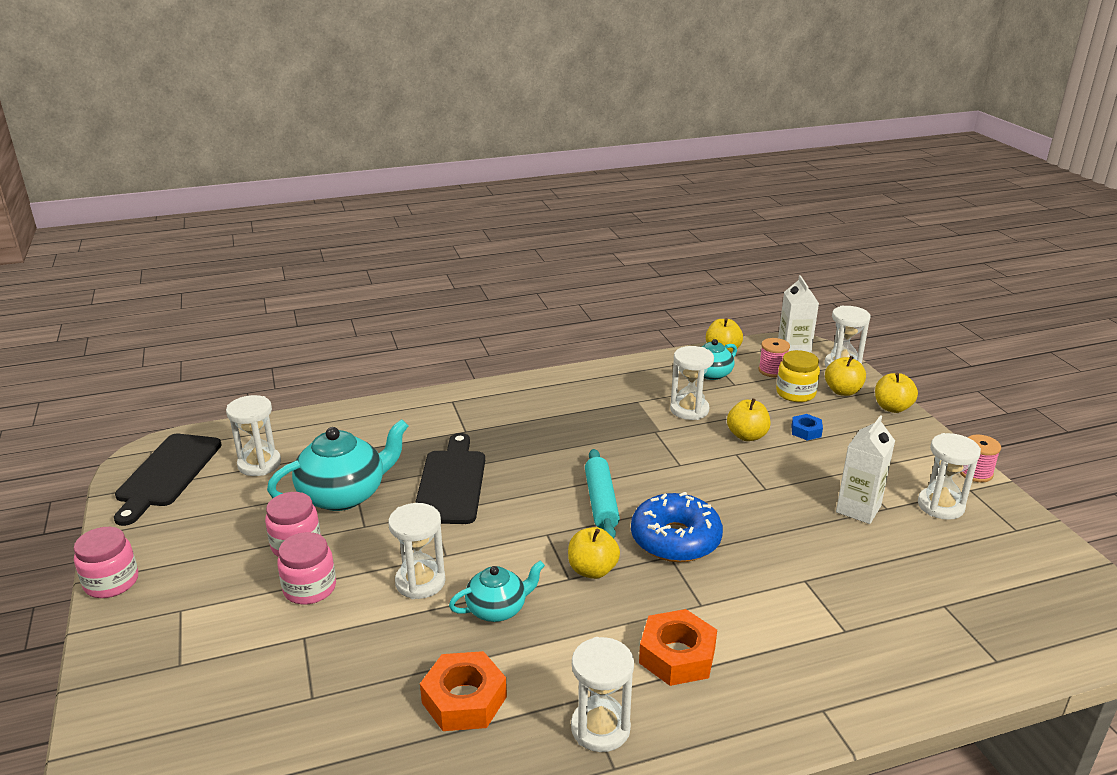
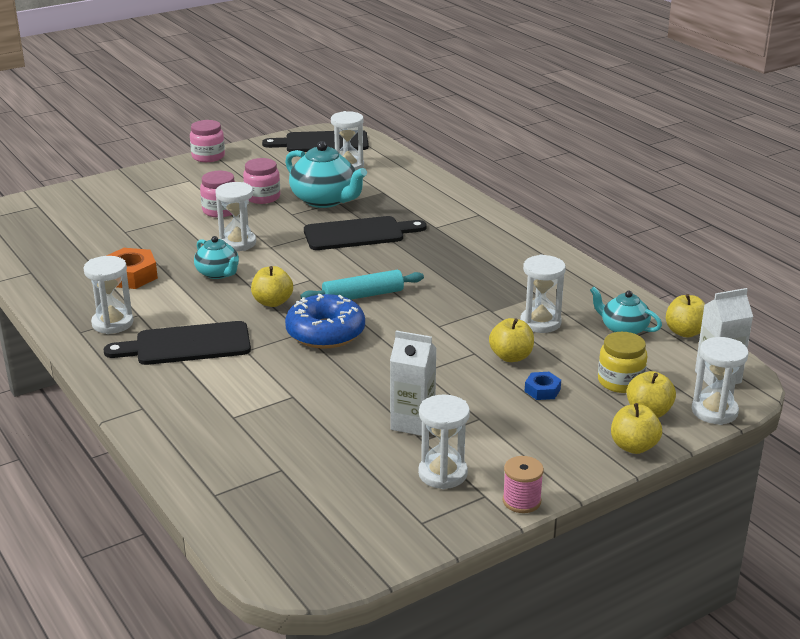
camera: 75 degrees right, 0 degrees up
orange nut [639,609,717,686] -> black cutting board [104,321,251,365]
pink spool [759,338,790,377] -> none

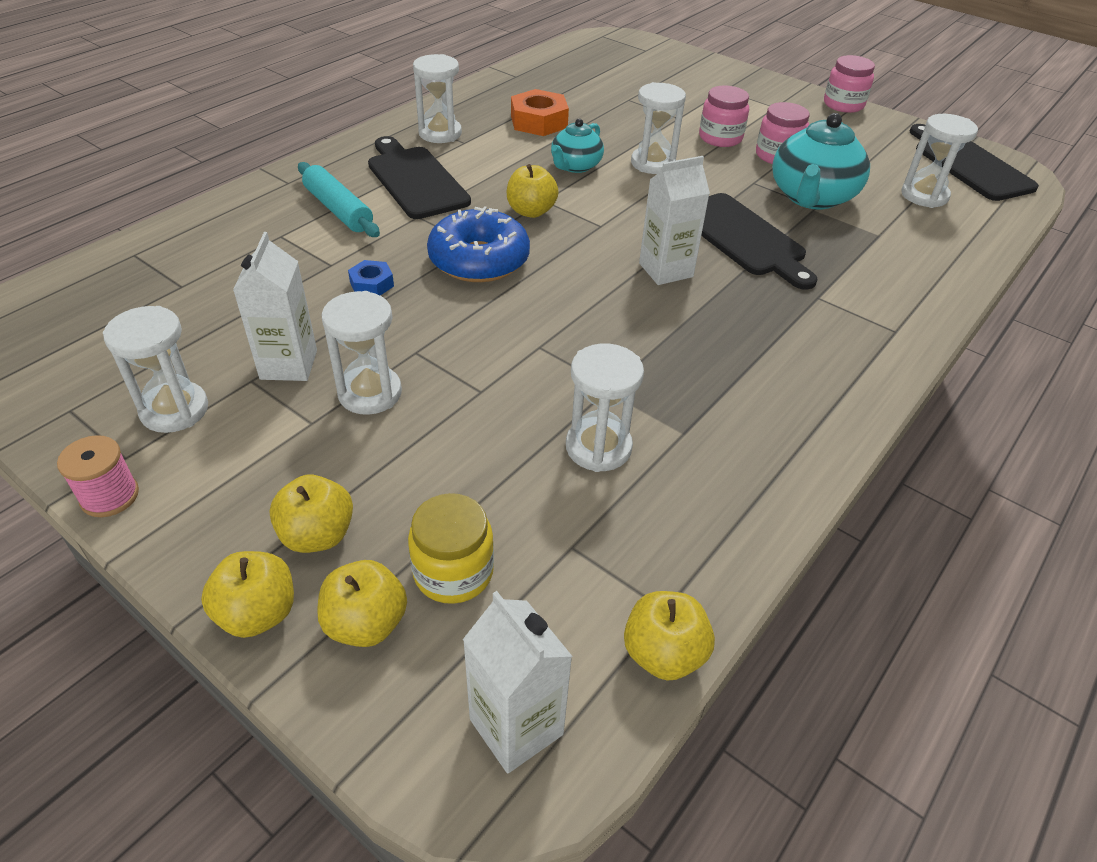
camera: 70 degrees right, 15 degrees up
turquoise rolling pin [300,270,424,300] -> turquoise rolling pin moved to [298,162,380,237]
yellow apple [489,318,534,362] -> yellow apple moved to [269,475,353,553]
blue nut [525,372,561,400] -> blue nut moved to [348,260,394,295]
turquoise teapot [590,287,662,334] -> none
white hourglass [692,337,749,425] -> white hourglass moved to [321,291,402,415]
none -> white carton [639,156,710,285]

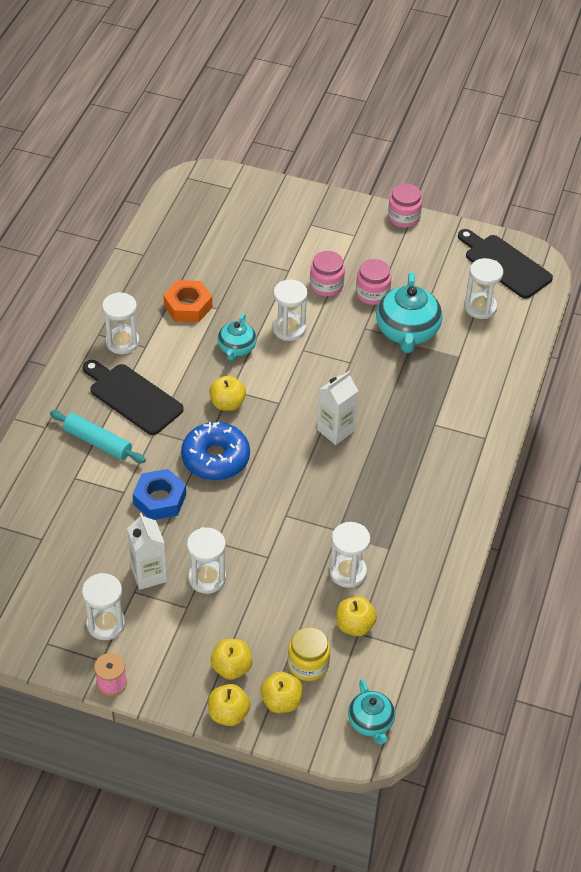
camera: 20 degrees left, 5 degrees up
blue nut [348,260,394,295] -> blue nut [133,469,186,520], size x1.80
white carton [463,591,573,774] -> turquoise teapot [348,679,395,745]
yellow apple [624,591,715,681] -> yellow apple moved to [336,596,377,636]
black cutting board [701,193,817,290] -> none

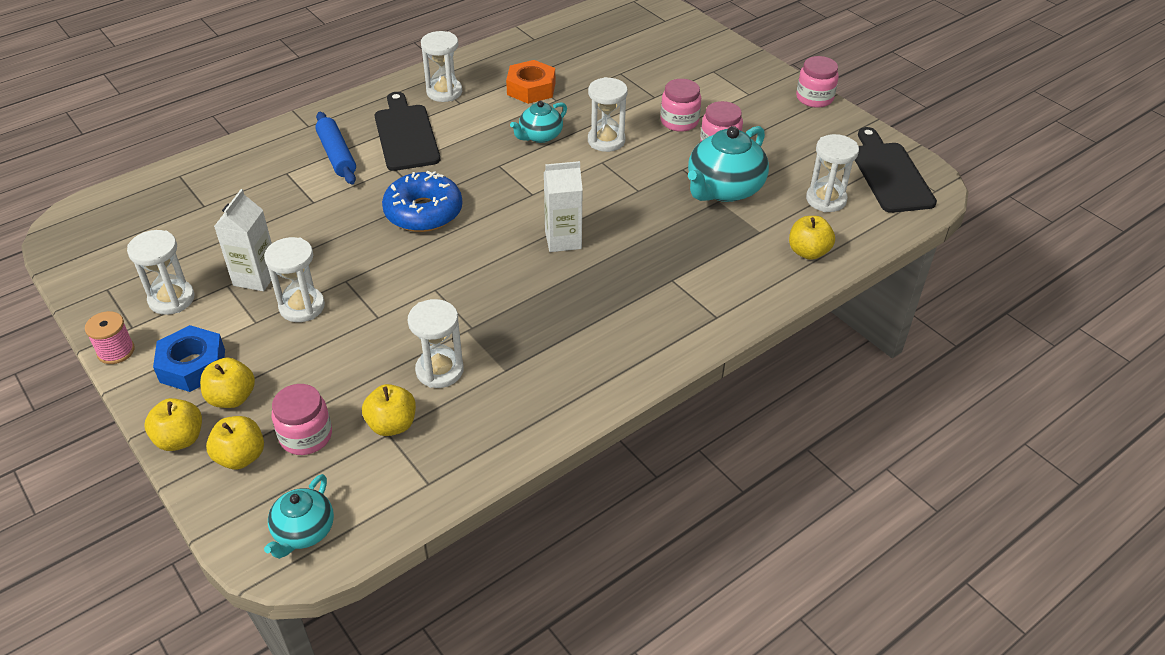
camera: 35 degrees right, 5 degrees down
turquoise rolling pin [50,410,146,463] -> blue rolling pin [315,112,356,184]
blue nut [133,469,186,520] -> blue nut moved to [153,325,225,392]
yellow apple [209,375,246,411] -> yellow apple moved to [789,216,835,260]
yellow jar [288,627,330,681] -> pink jar [272,384,332,455]

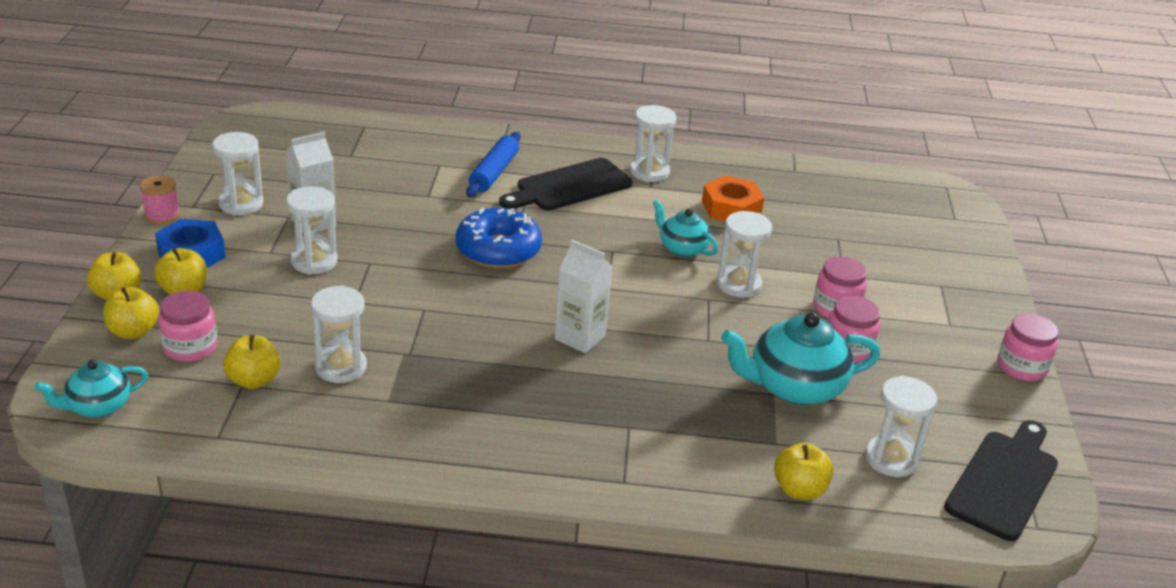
camera: 40 degrees right, 10 degrees down
black cutting board [375,92,440,171] -> black cutting board turned 150 degrees counterclockwise [499,158,632,211]
turquoise teapot [510,101,567,143] -> turquoise teapot turned 45 degrees clockwise [653,200,718,257]

